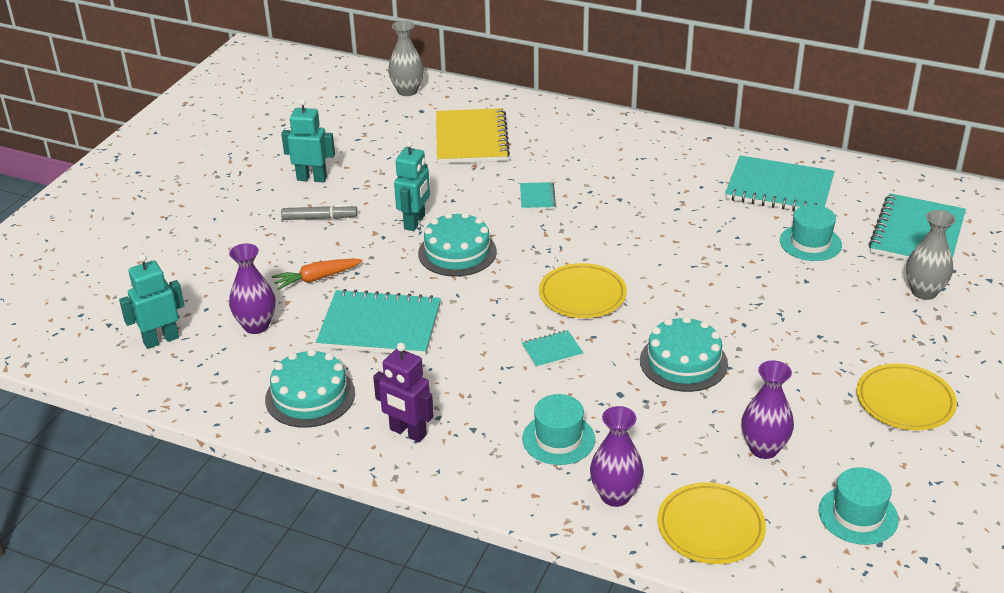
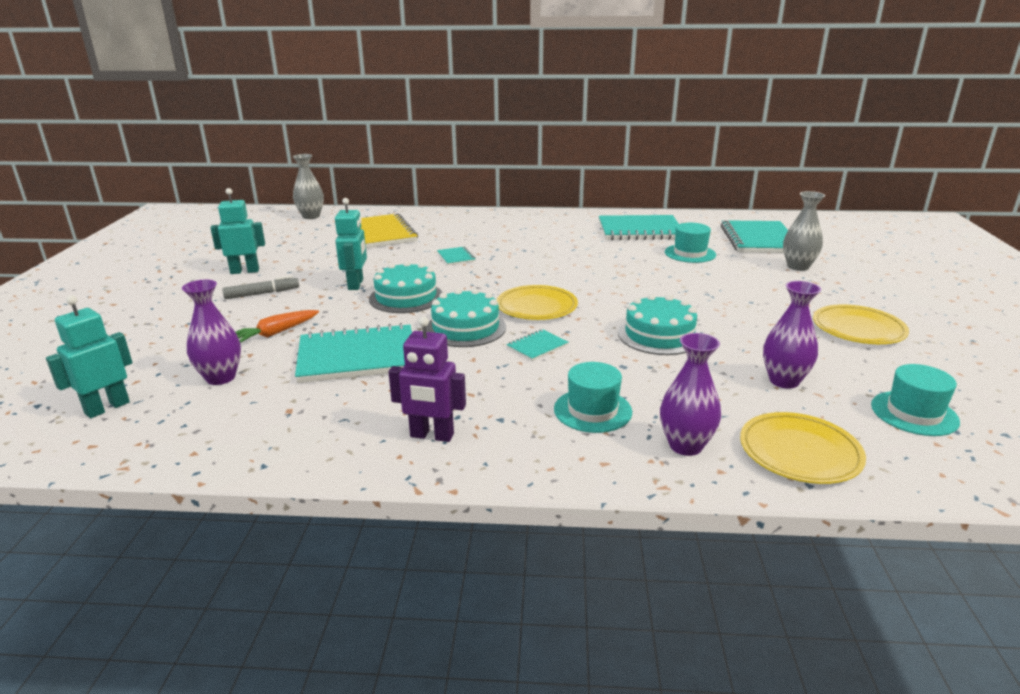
camera: 20 degrees left, 10 degrees down
turquoise cake [265,349,355,428] -> turquoise cake moved to [426,289,506,347]

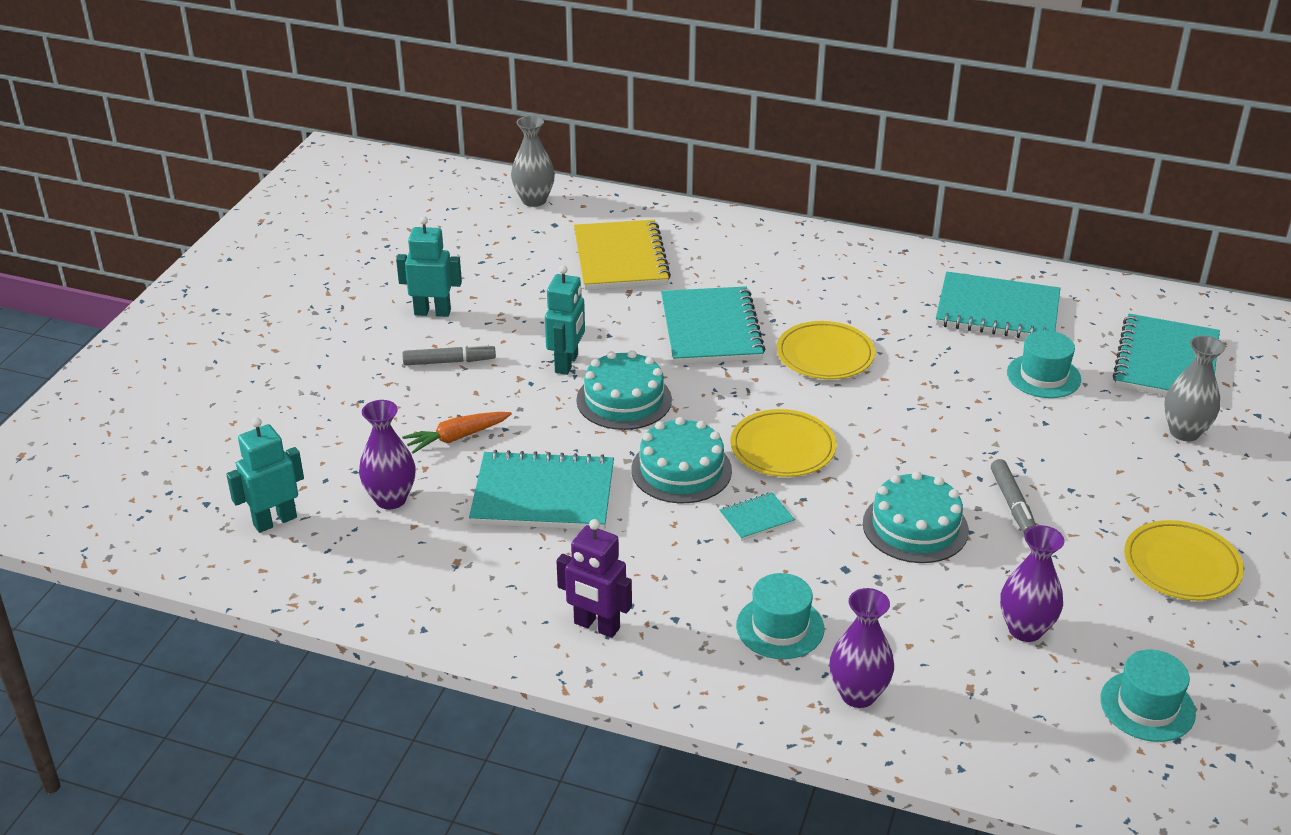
camera: 15 degrees right, 10 degrees up
turquoise notebook [437,247,476,265] -> turquoise notebook [661,286,765,364], size x2.22
yellow plate [740,412,866,484] -> yellow plate moved to [777,321,875,379]
none -> grey marker [991,459,1036,534]

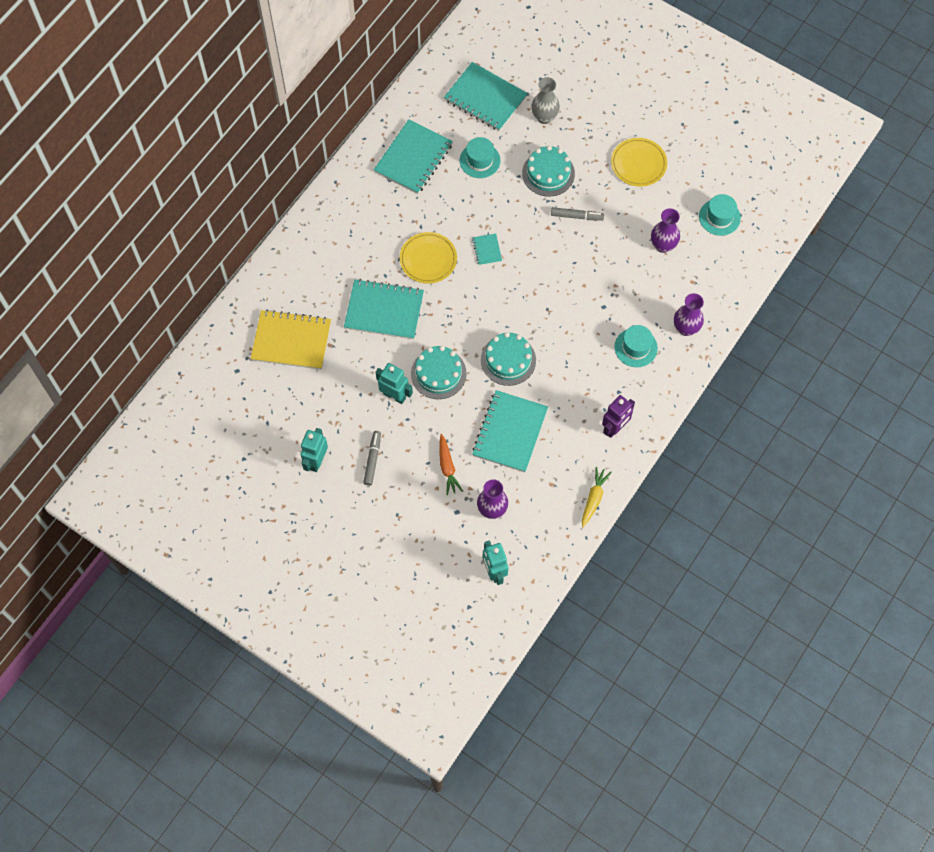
camera: 75 degrees left, 30 degrees up
grey vase [511,115,555,207] -> none
turquoise notebook [719,492,795,541] -> turquoise notebook moved to [472,233,502,265]
yellow plate [731,409,837,477] -> none
turquoise cake [863,471,969,563] -> turquoise cake moved to [522,145,575,197]
none -> yellow carrot [582,467,612,527]

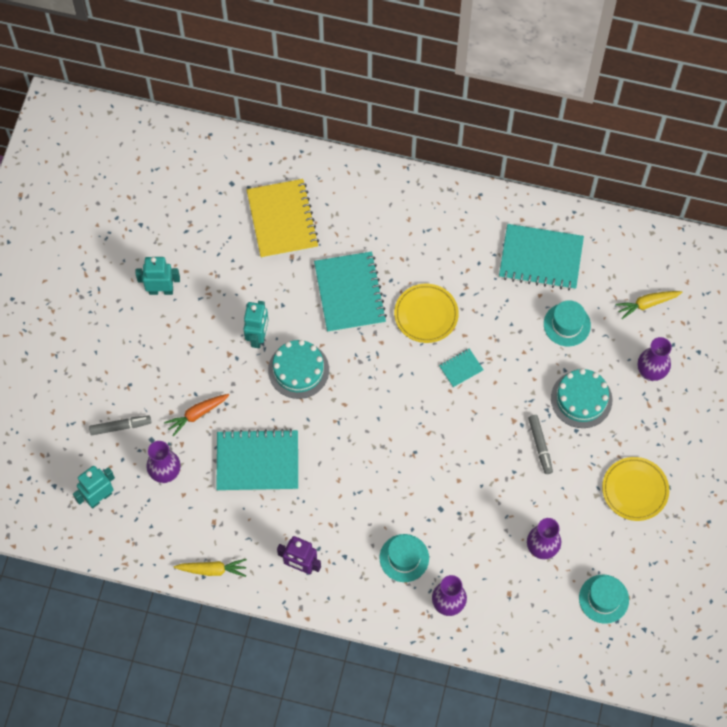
camera: 70 degrees right, 0 degrees up
grey marker [363,431,381,486] -> grey marker moved to [89,415,151,435]
turquoise notebook [444,62,528,131] -> yellow carrot [615,291,682,319]
turquoise cake [481,332,536,386] -> none
grey vase [531,77,560,124] -> purple vase [637,337,672,381]

